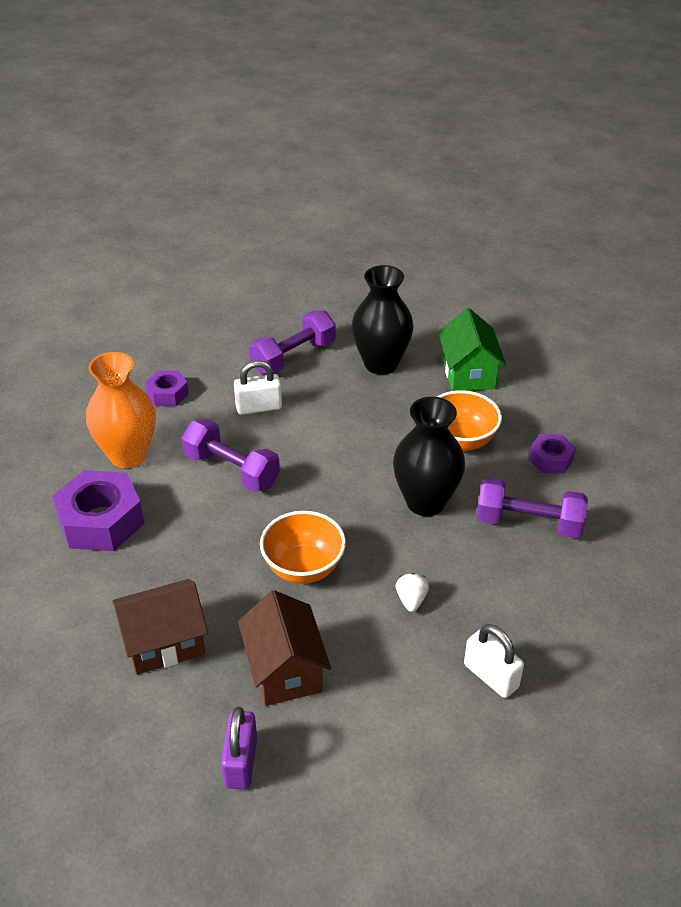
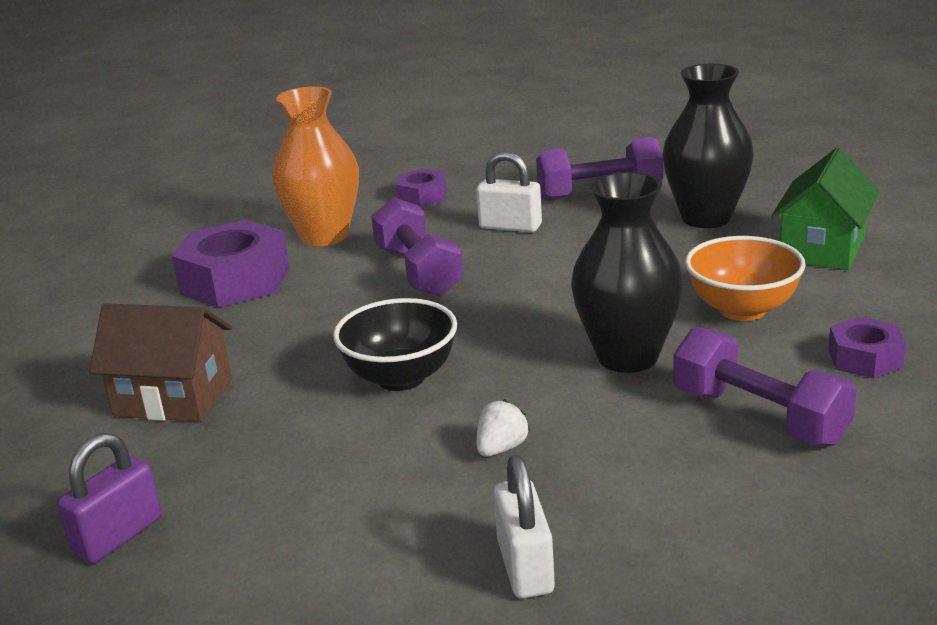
camera: 35 degrees right, 15 degrees down
brown house [238,590,331,706] -> none
orange bowl [260,511,346,584] -> black bowl [333,298,457,391]

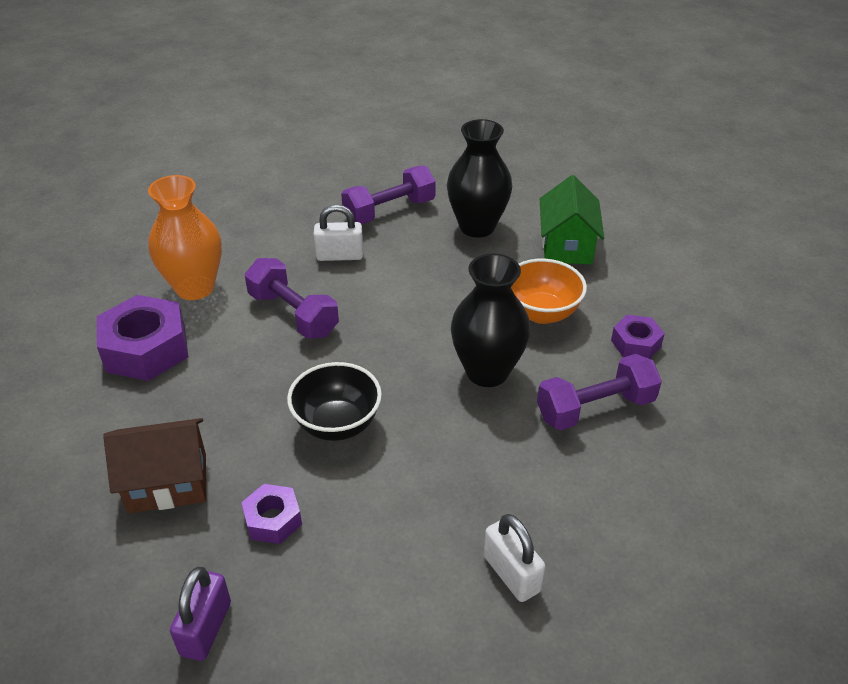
camera: 25 degrees left, 15 degrees up
purple nut [396,168,447,208] -> purple nut moved to [241,484,302,544]
white strawberry [477,399,530,456] -> none
purple dumbbell [673,327,857,447] -> purple dumbbell turned 45 degrees counterclockwise [537,354,662,431]

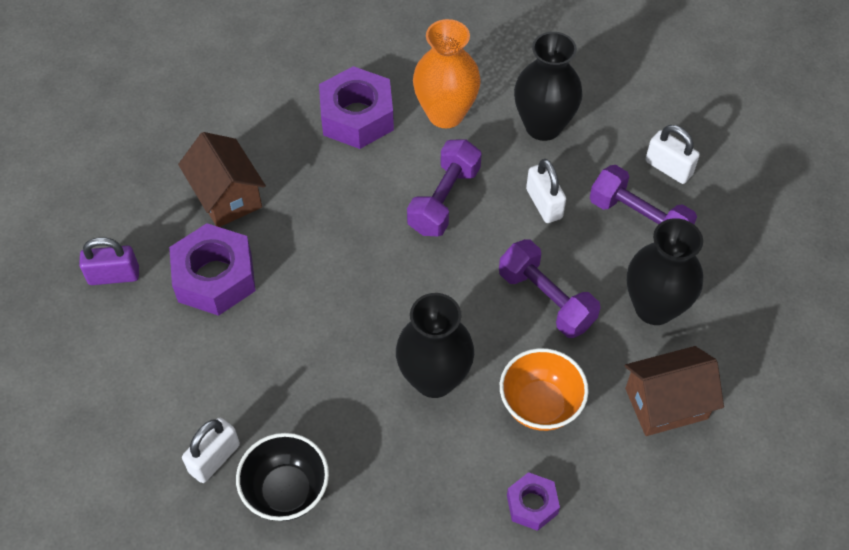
camera: 70 degrees right, 15 degrees up
purple nut [241,484,302,544] -> purple nut [169,223,256,316], size x1.84
black bowl [287,362,382,441] -> black bowl moved to [236,433,329,521]
purple dumbbell [537,354,662,431] -> purple dumbbell moved to [499,239,601,338]
green house [540,175,604,264] -> brown house [625,346,724,436]
none -> black vase [514,32,583,141]
none -> white padlock [646,125,700,184]

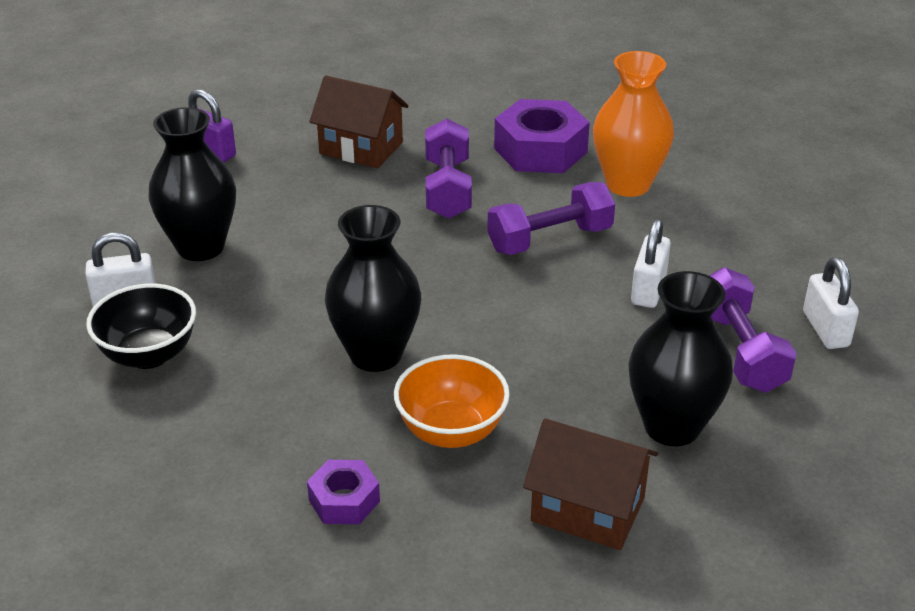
camera: 40 degrees right, 20 degrees down
purple nut [169,223,256,316] -> none
brown house [178,132,266,227] -> brown house turned 75 degrees counterclockwise [309,76,409,168]
purple dumbbell [499,239,601,338] -> purple dumbbell moved to [425,119,472,219]
black vase [514,32,583,141] -> black vase moved to [149,107,236,261]

